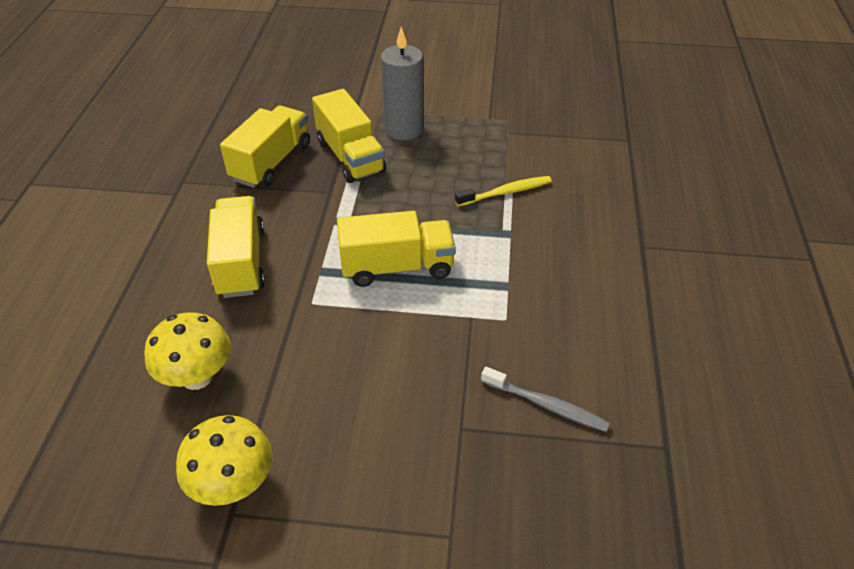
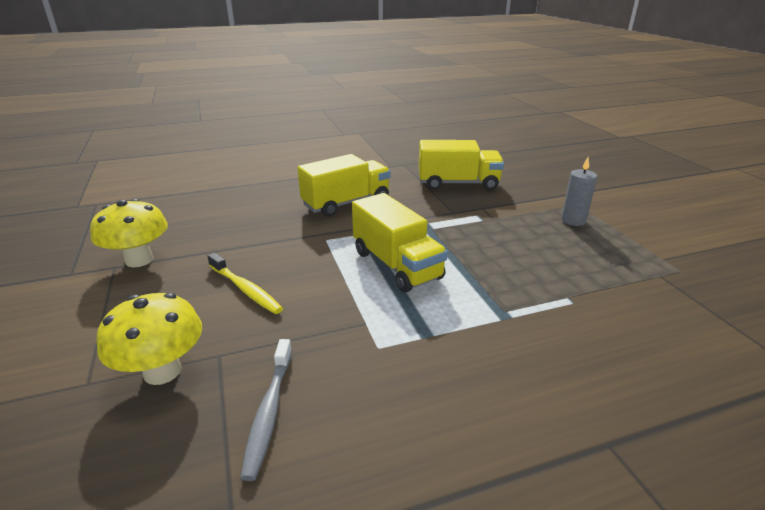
camera: 65 degrees right, 15 degrees down
yellow mushroom [144,312,231,390] -> yellow mushroom moved to [96,293,202,385]
yellow truck [312,89,386,183] -> none
grey candle [381,27,424,140] -> grey candle [561,158,597,226], size x0.60
yellow toothbrush [455,176,552,206] -> yellow toothbrush moved to [207,253,283,314]

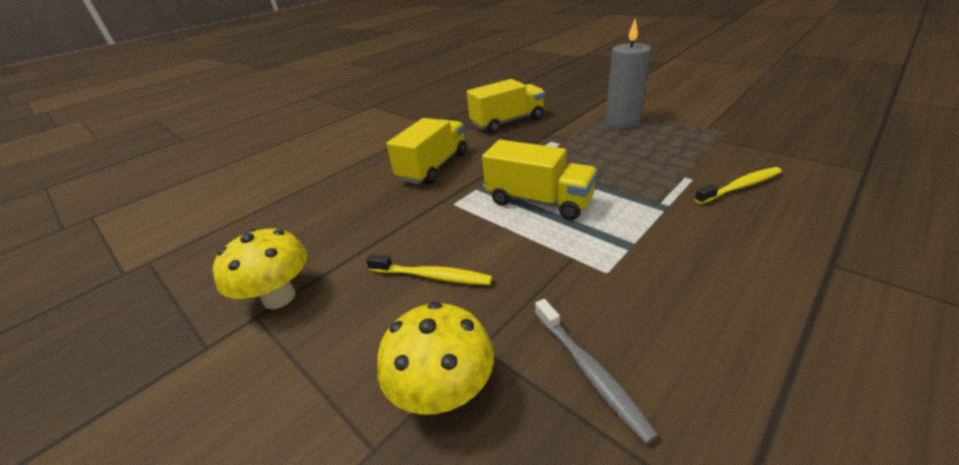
camera: 25 degrees left, 5 degrees up
grey candle [561,158,597,226] -> grey candle [605,19,651,128], size x1.67
none -> yellow toothbrush [694,167,782,204]

